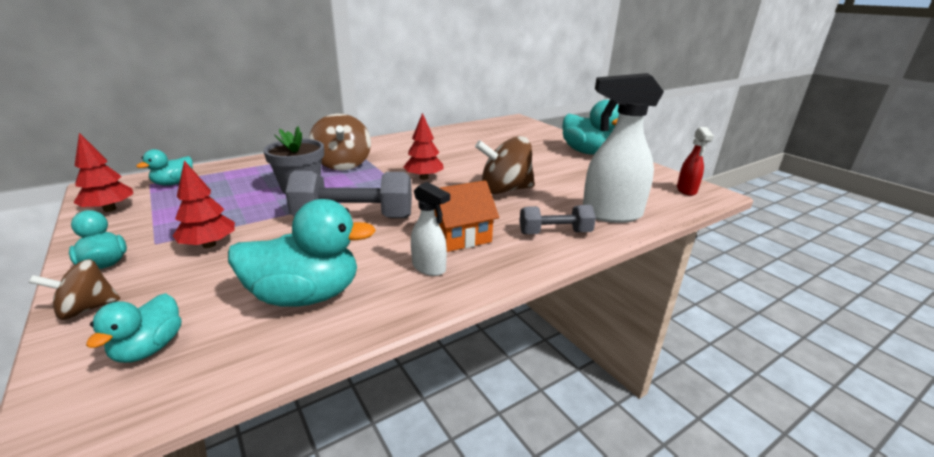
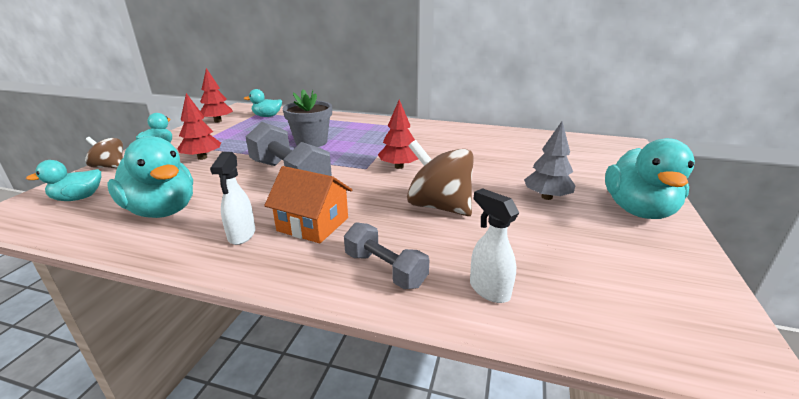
camera: 50 degrees right, 0 degrees up
brown spinning top [309,113,371,170] -> none
white spray bottle [583,73,664,223] -> white spray bottle [470,188,519,303], size x0.53
red spray bottle [677,127,714,196] -> none
none -> grey tree [524,121,575,200]

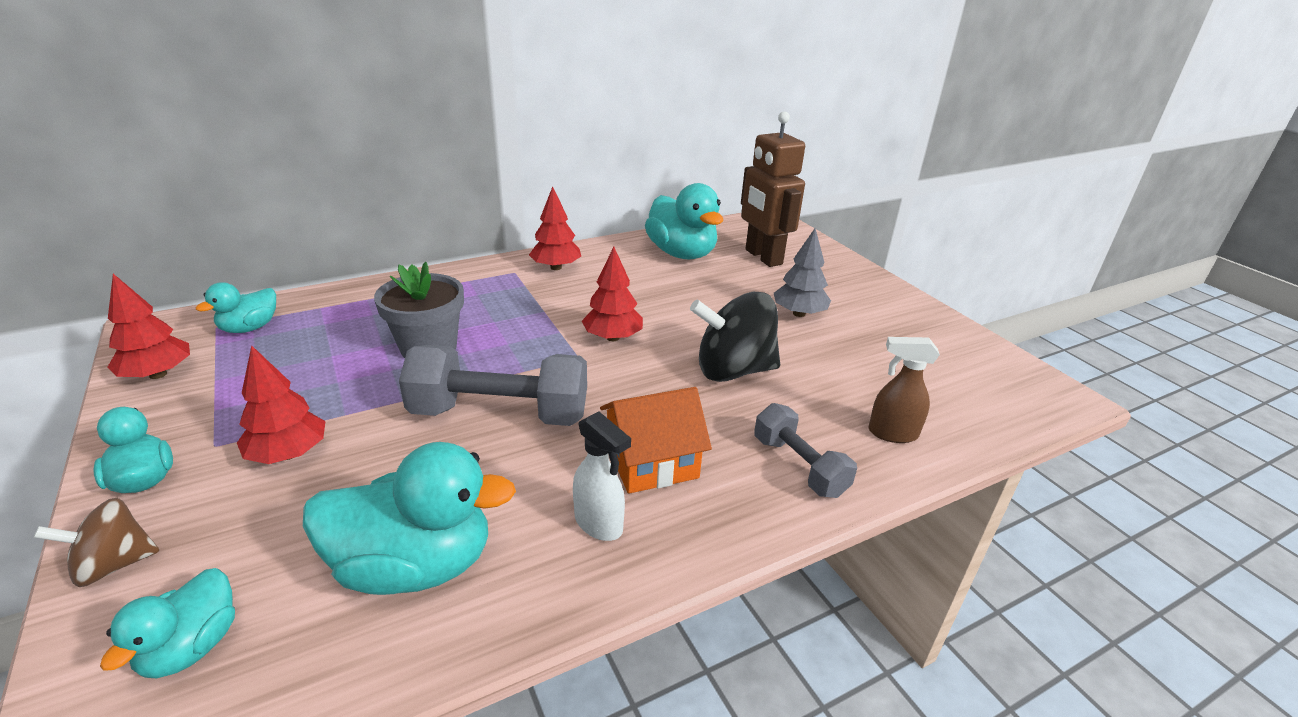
camera: 45 degrees left, 5 degrees up
grey dumbbell [344,222,429,289] -> grey dumbbell turned 60 degrees clockwise [754,403,857,498]
brown spinning top [407,140,474,216] -> black spinning top [690,292,780,382]
white spray bottle [470,188,519,303] -> brown spray bottle [868,337,940,443]
turquoise duck [605,138,695,219] -> turquoise duck moved to [645,183,723,259]
none -> red tree [529,187,581,270]
none -> brown robot [741,111,805,267]

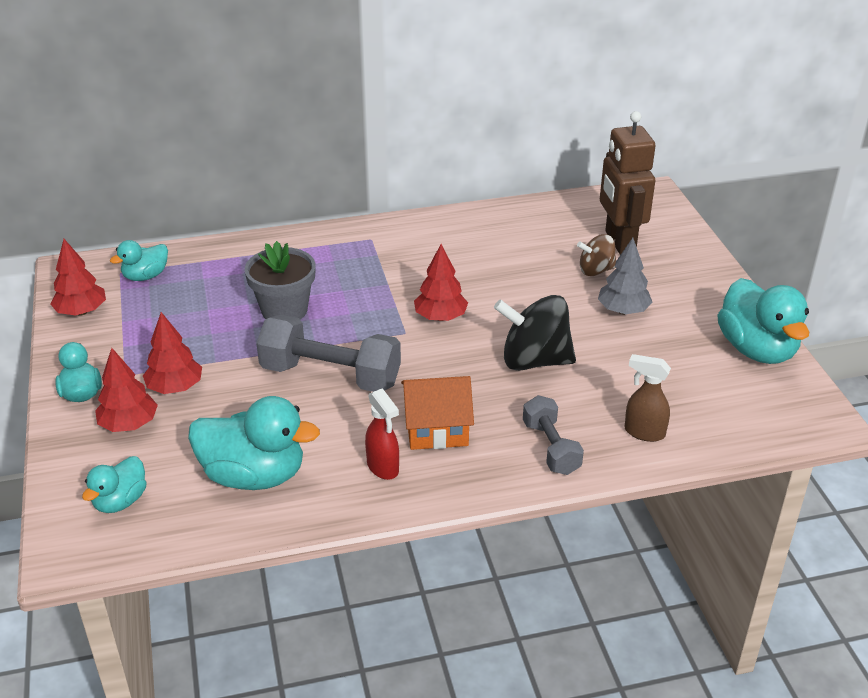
camera: 15 degrees right, 5 degrees up
brown spinning top [34,498,159,587] -> brown spinning top moved to [577,234,616,276]
red tree [529,187,581,270] -> red tree moved to [95,348,158,432]
white spray bottle [573,411,631,541] -> red spray bottle [365,388,399,480]
turquoise duck [645,183,723,259] -> turquoise duck moved to [717,278,809,364]

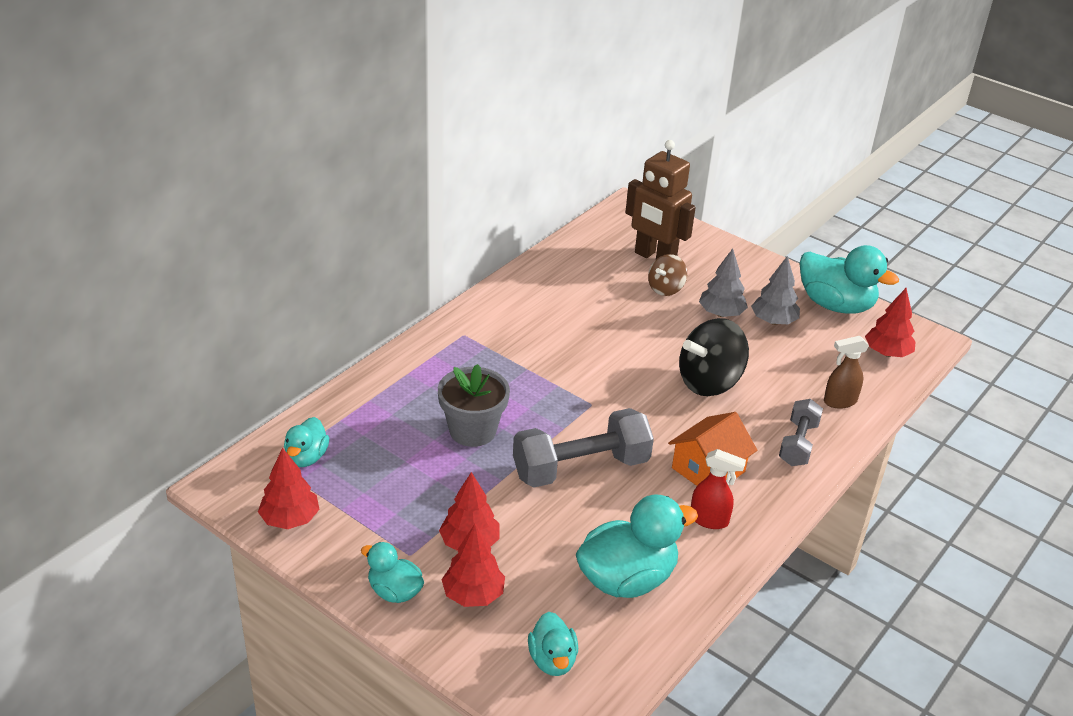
camera: 40 degrees left, 0 degrees up
red tree [414,244,468,321] -> red tree moved to [865,288,916,357]
grey dumbbell [523,395,584,475] -> grey dumbbell turned 75 degrees clockwise [779,399,823,466]
none -> grey tree [751,256,800,325]

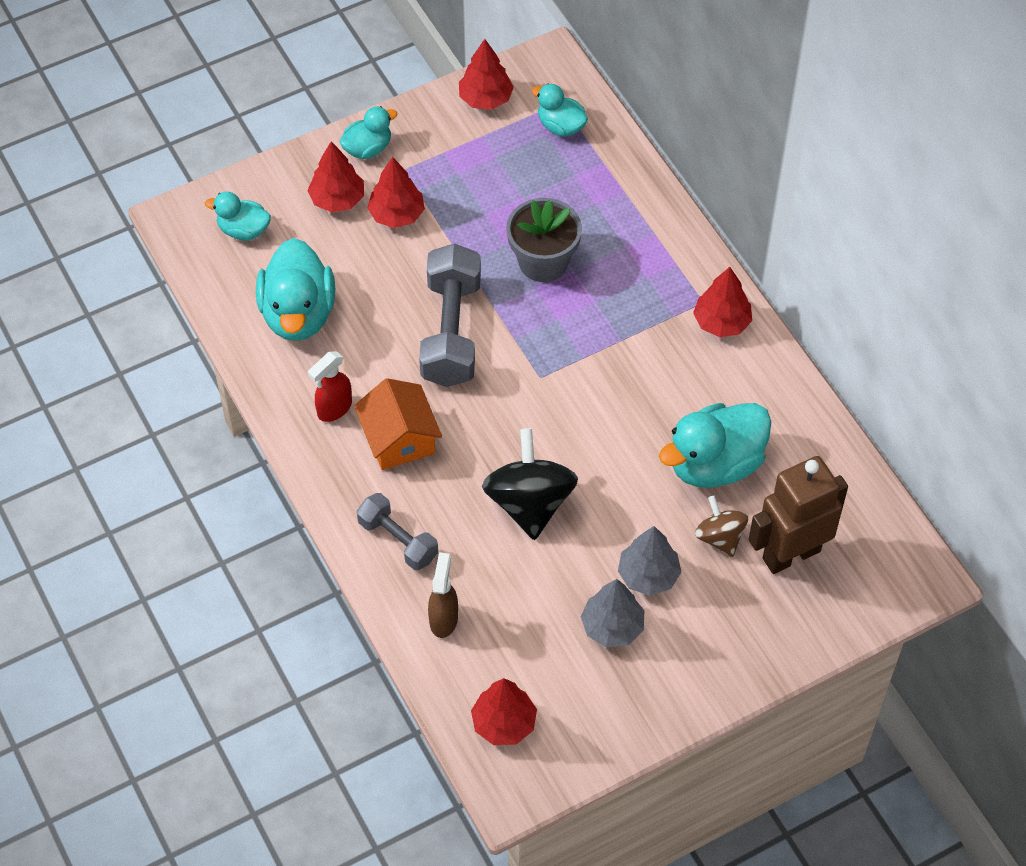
camera: 115 degrees right, 20 degrees up
turquoise duck [800,245,899,314] -> turquoise duck moved to [659,403,771,488]
none -> red tree [693,267,752,337]

